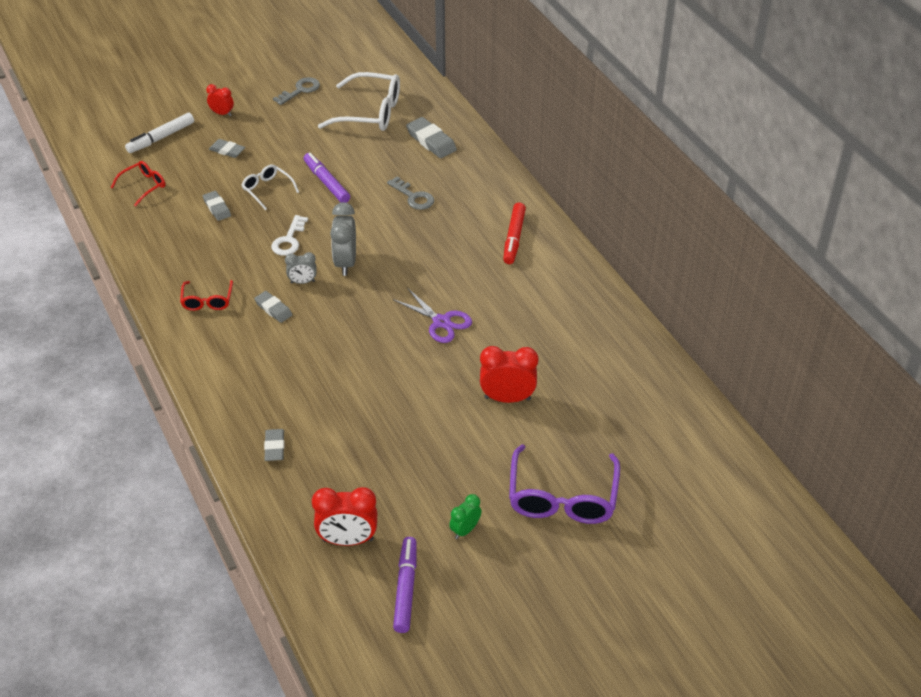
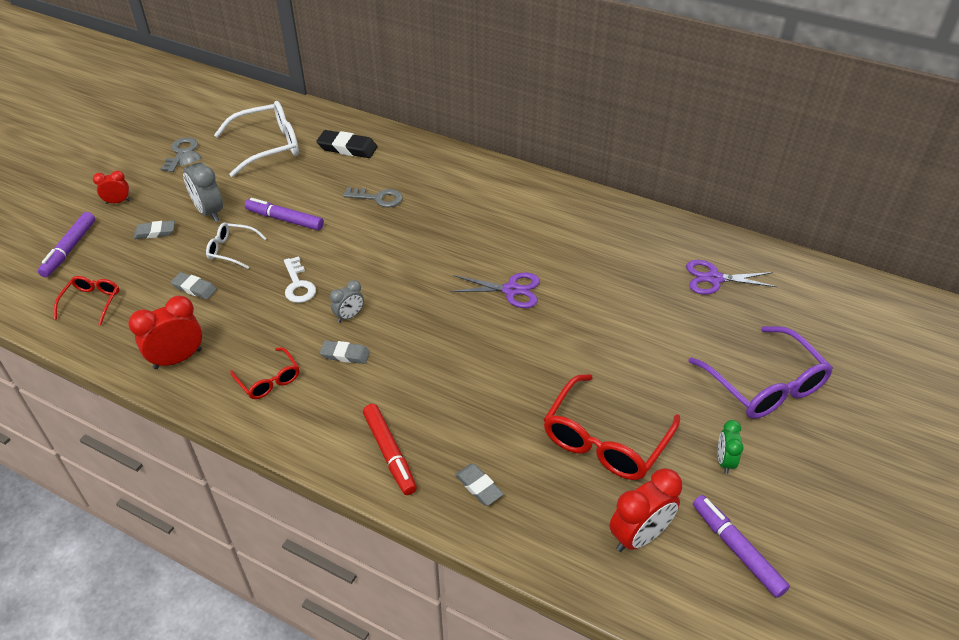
camera: 35 degrees left, 0 degrees up
white marker [125,113,194,153] -> purple marker [38,212,95,277]
grey clock [330,202,356,276] -> grey clock moved to [179,151,223,222]
grey eraser [406,117,457,158] -> black eraser [316,130,378,158]
red clock [480,346,538,403] -> red clock moved to [128,296,202,369]
red marker [503,202,526,264] -> red marker moved to [363,404,417,495]
none -> red glasses [543,374,680,480]
none -> purple scissors [686,260,778,295]

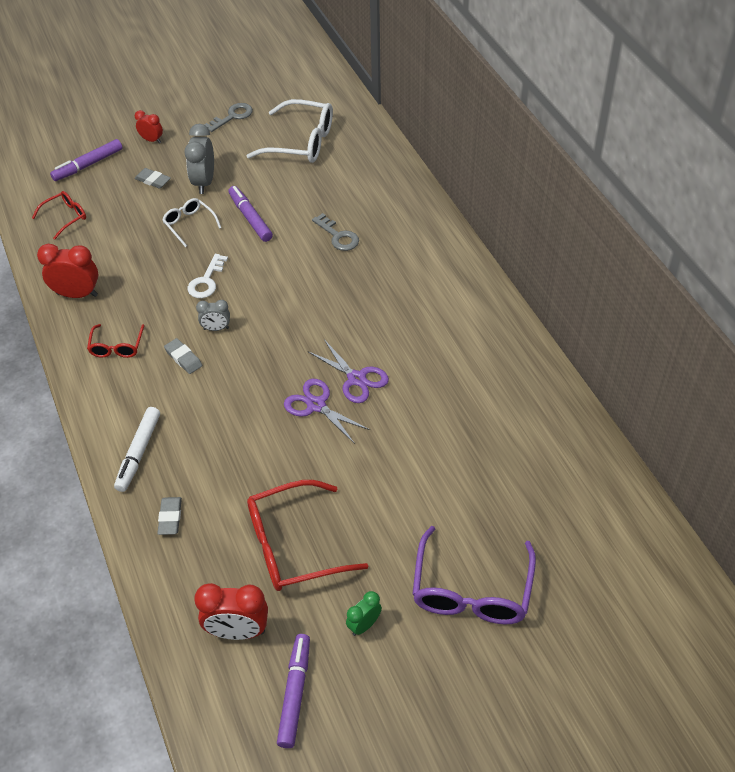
camera: 40 degrees right, 5 degrees up
grey eraser [171,272,217,300] -> none
black eraser [316,130,378,158] -> none
red marker [363,404,417,495] -> white marker [114,407,160,492]
purple scissors [686,260,778,295] -> purple scissors moved to [284,379,370,444]

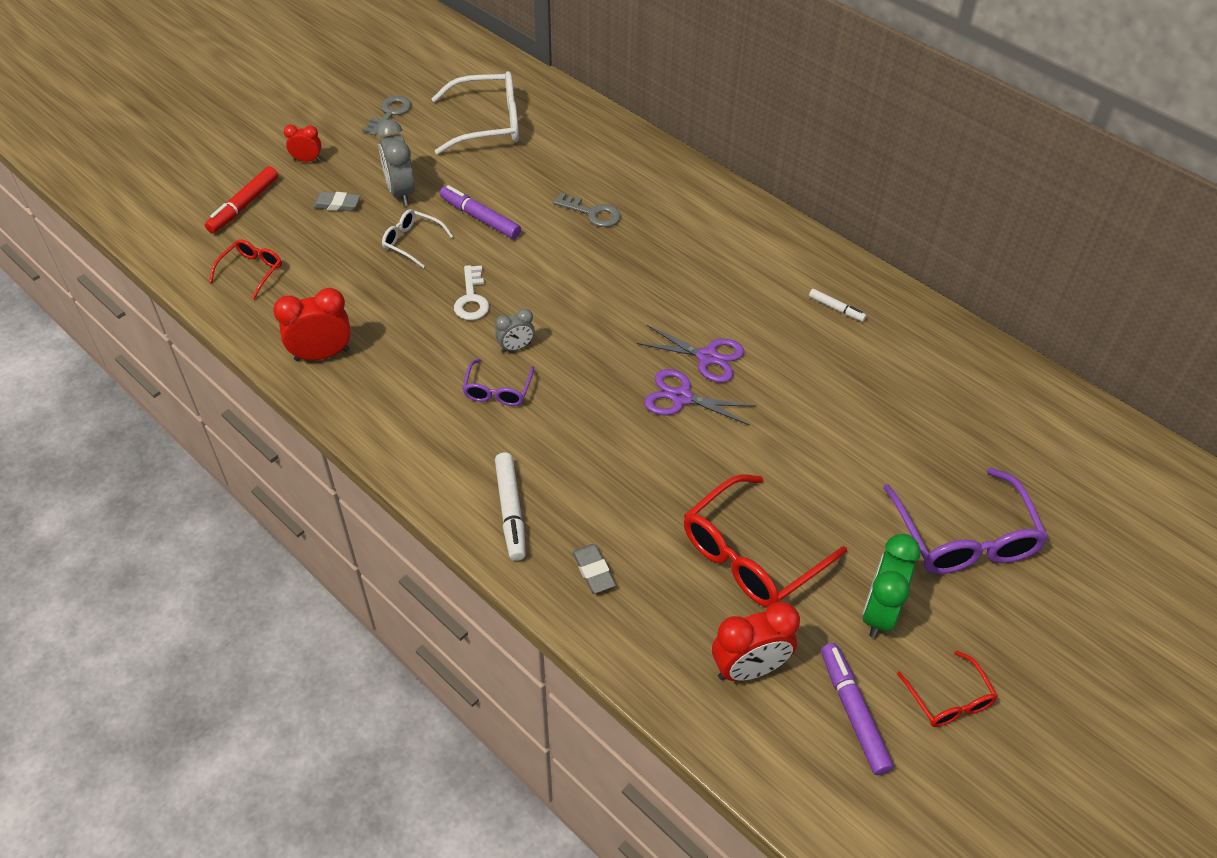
camera: 25 degrees left, 0 degrees up
purple marker [50,139,122,181] -> red marker [205,166,278,233]
red glasses [87,324,145,358] -> red glasses moved to [897,650,998,727]
grey eraser [164,338,202,374] -> purple glasses [462,359,534,406]
green clock [346,591,382,636] -> green clock [862,534,921,638], size x1.73
none -> white marker [809,289,866,322]

